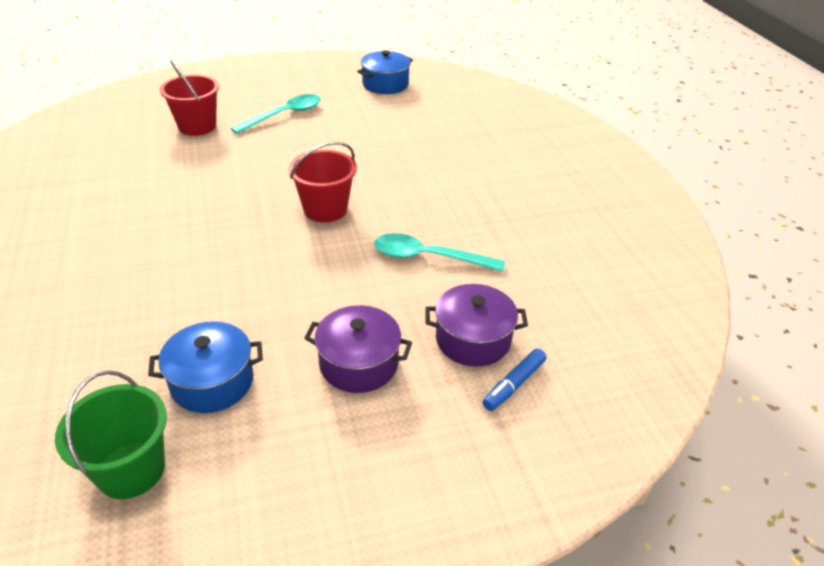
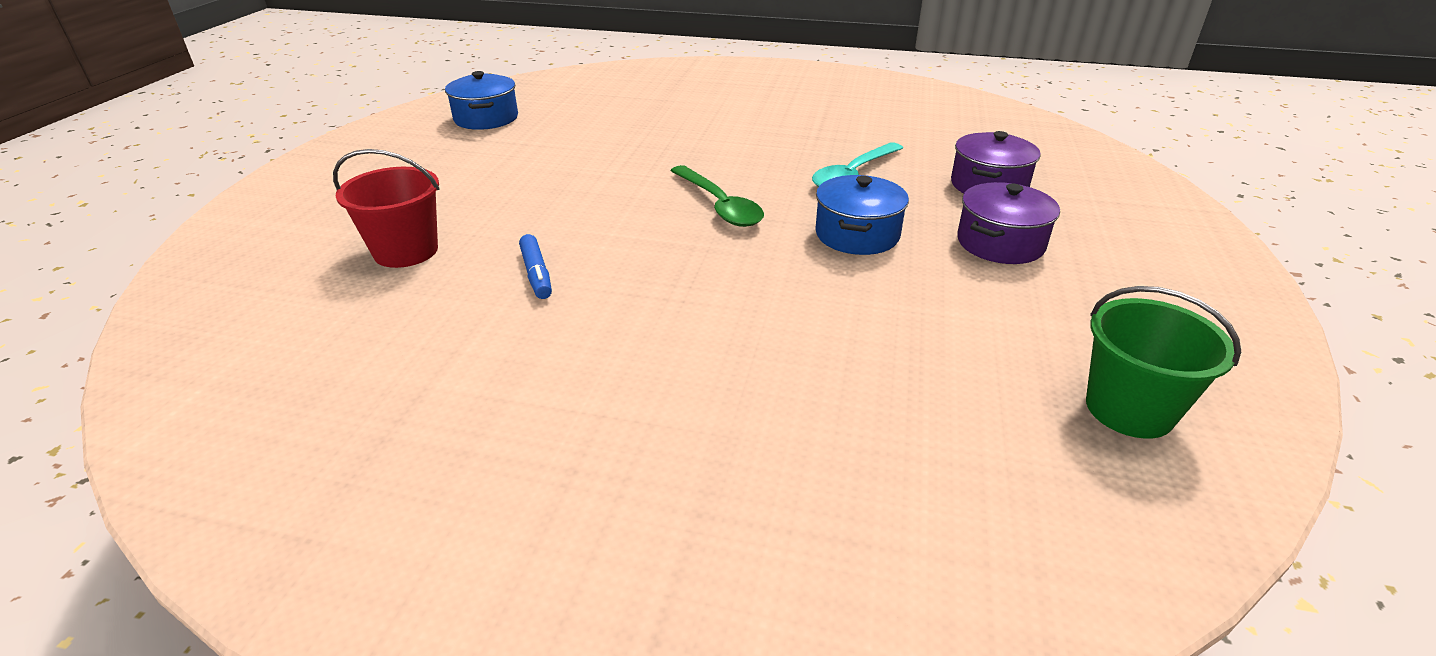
camera: 60 degrees left, 5 degrees down
blue pot [148,321,263,413] -> blue pot moved to [815,175,909,255]
turquoise spoon [231,94,321,134] -> none
red bucket [288,142,357,223] -> green spoon [670,165,764,227]
blue marker [483,348,546,411] -> blue marker moved to [519,234,552,299]

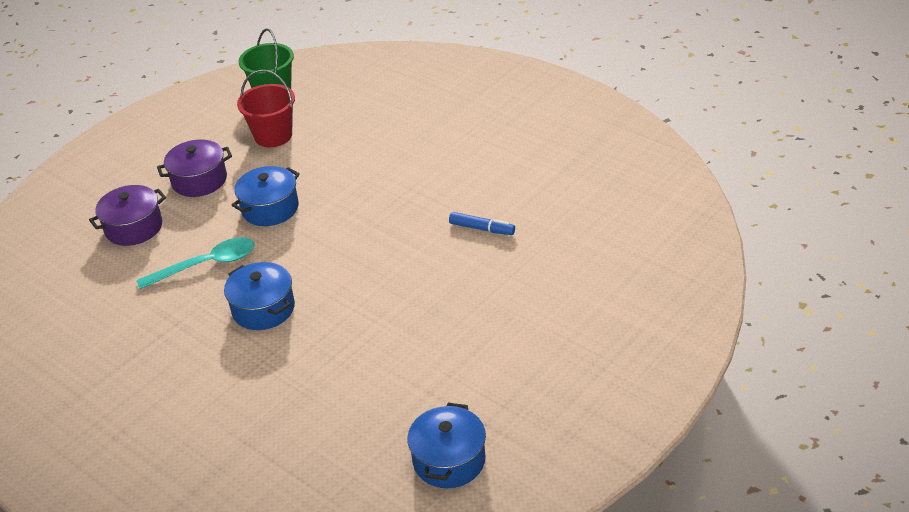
camera: 150 degrees left, 5 degrees up
red bucket [333,149,440,268] -> red bucket moved to [237,70,295,147]
blue marker [519,234,552,299] -> blue marker turned 105 degrees clockwise [449,212,515,235]
green spoon [670,165,764,227] -> none
none -> blue pot [224,262,295,330]

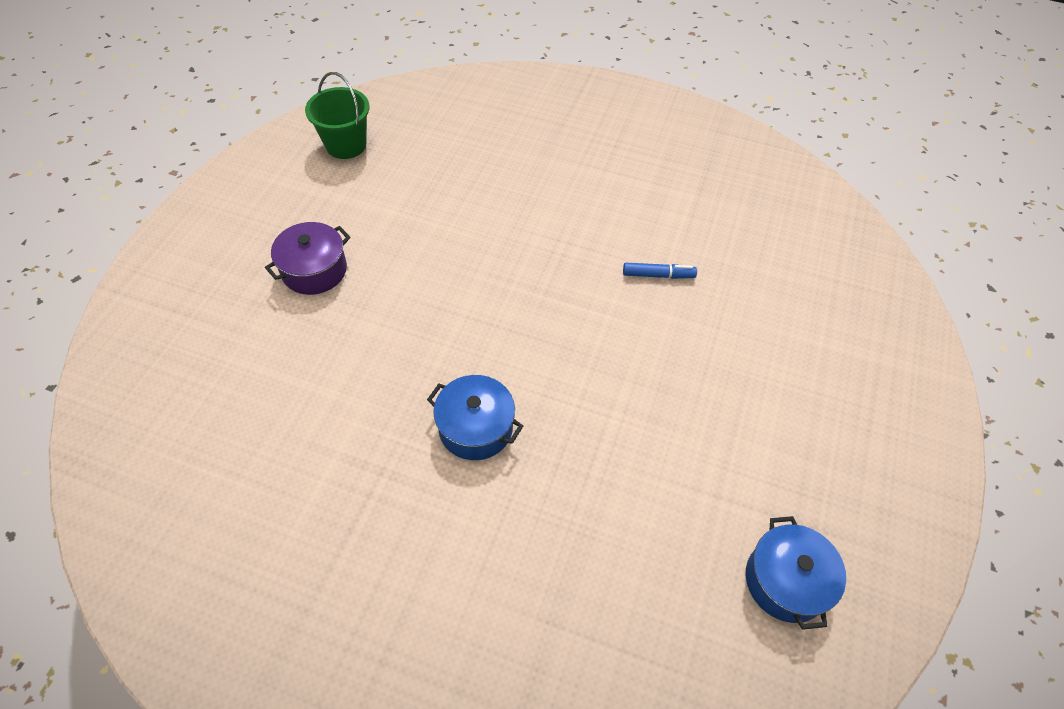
camera: 25 degrees left, 15 degrees up
purple pot [89,185,166,246] -> none
turquoise spoon [137,237,255,289] -> none
blue pot [232,166,300,226] -> none
red bucket [237,70,295,147] -> none

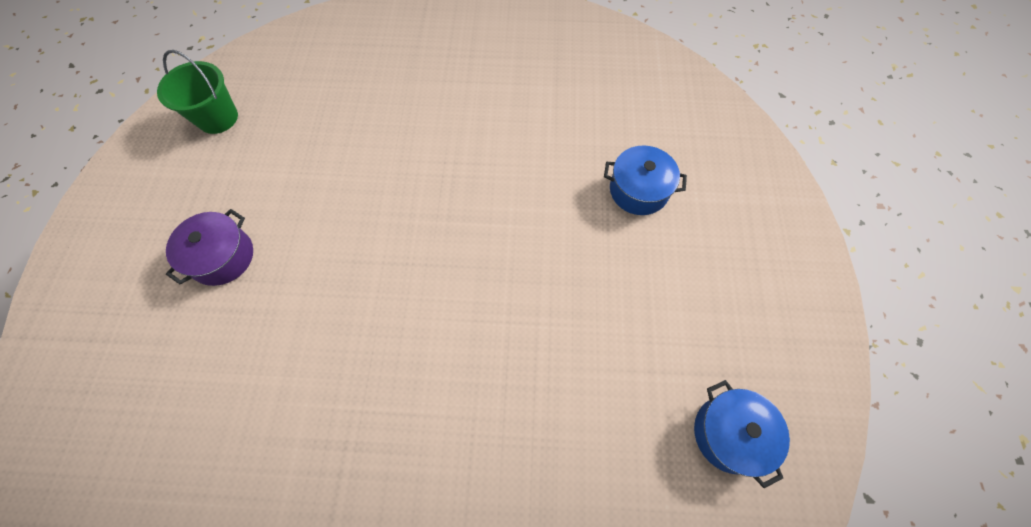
camera: 15 degrees left, 10 degrees up
blue pot [427,375,523,460] -> blue pot moved to [604,145,687,215]
blue marker [623,263,697,279] -> none

